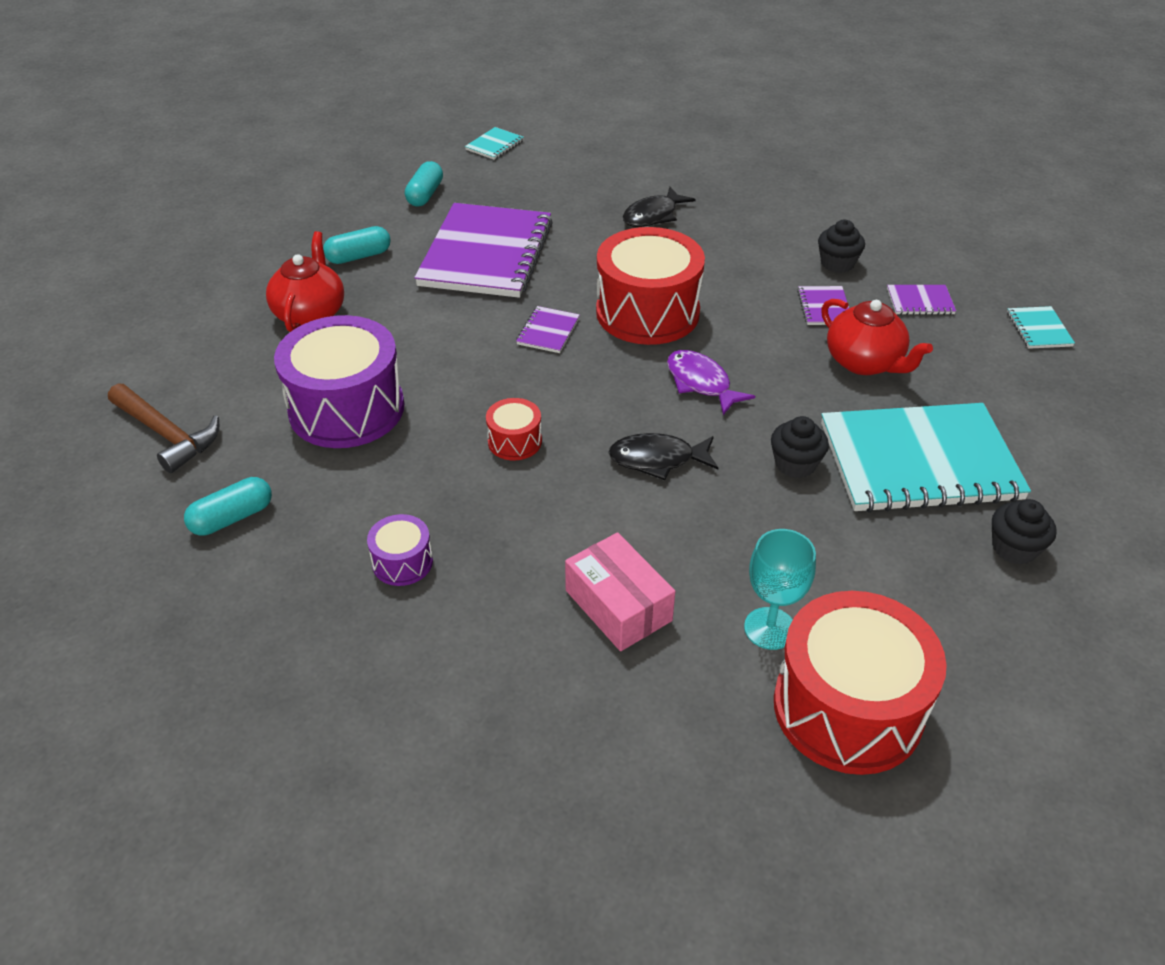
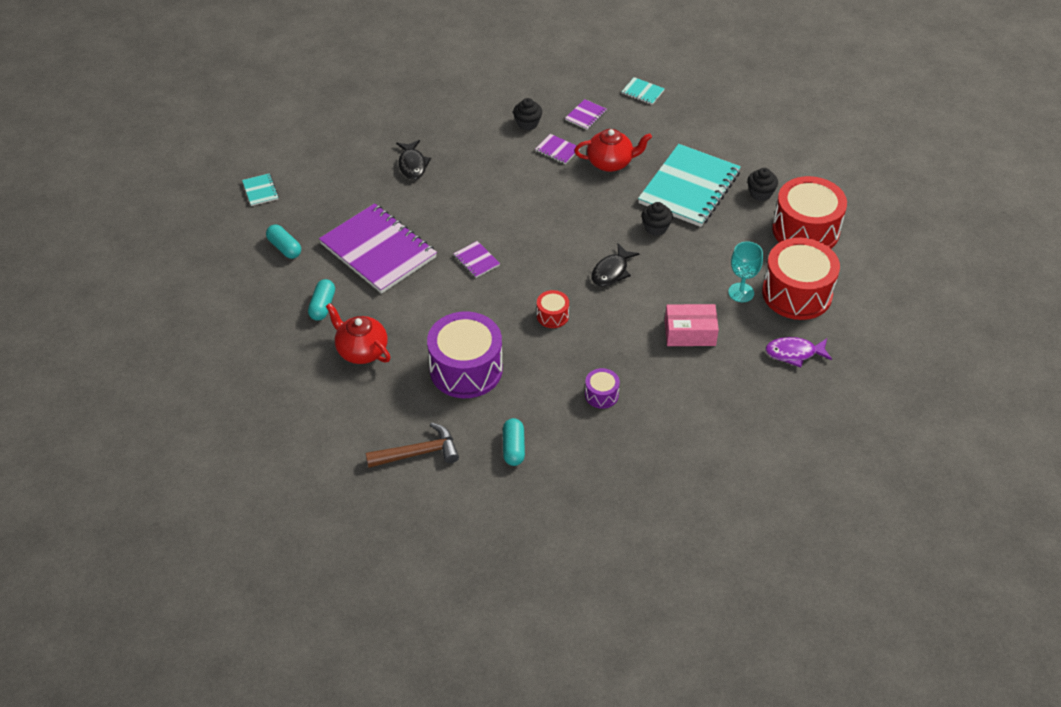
camera: 55 degrees left, 5 degrees up
red drum [596,227,705,345] -> red drum moved to [772,176,847,249]
purple fish [667,350,755,415] -> purple fish moved to [765,337,832,368]

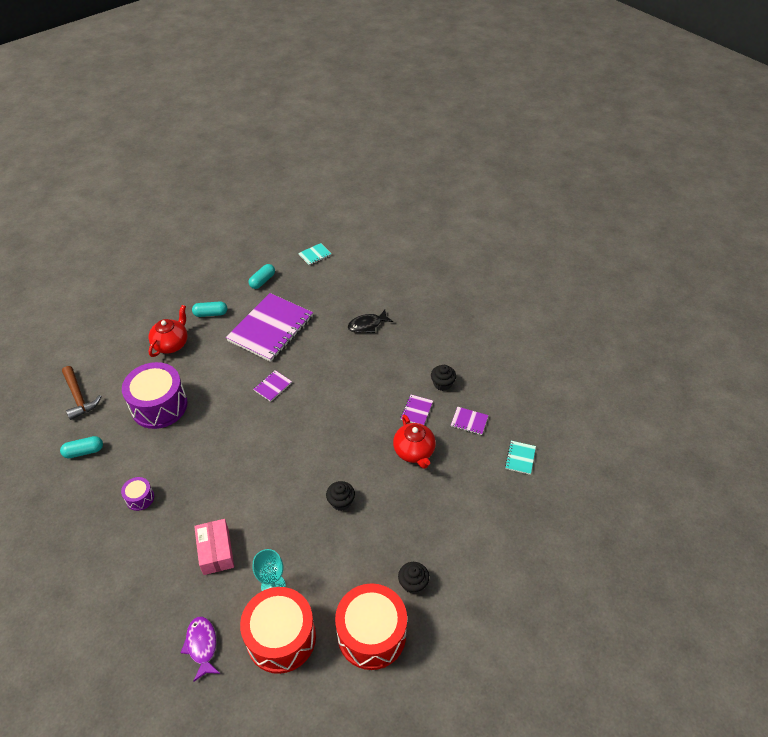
camera: 75 degrees right, 0 degrees up
red drum [537,290,569,328] -> none
black fish [591,244,640,287] -> none
turquoise notebook [638,144,741,227] -> none

